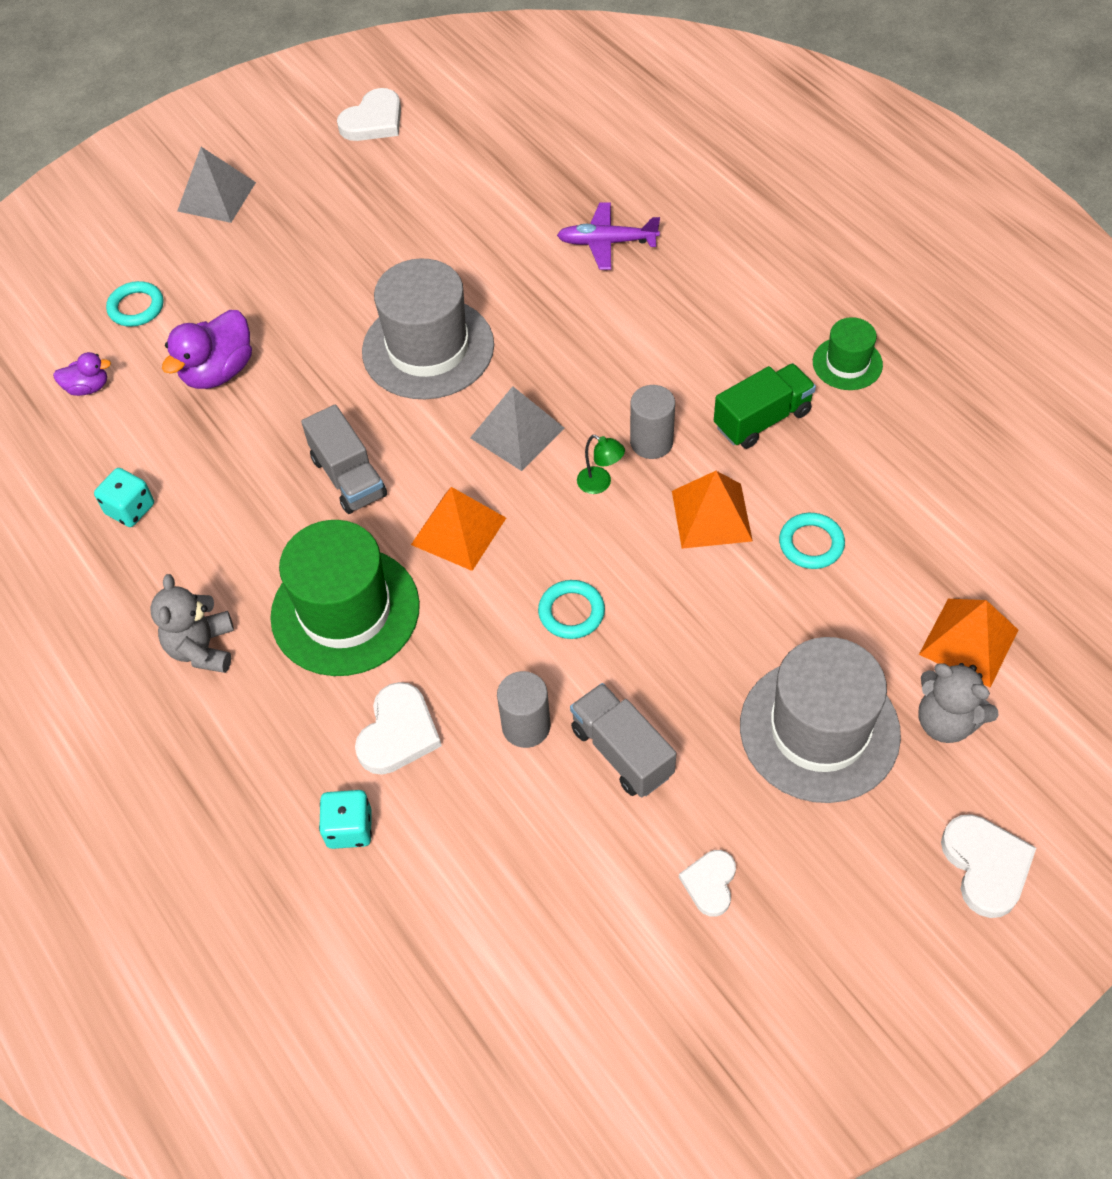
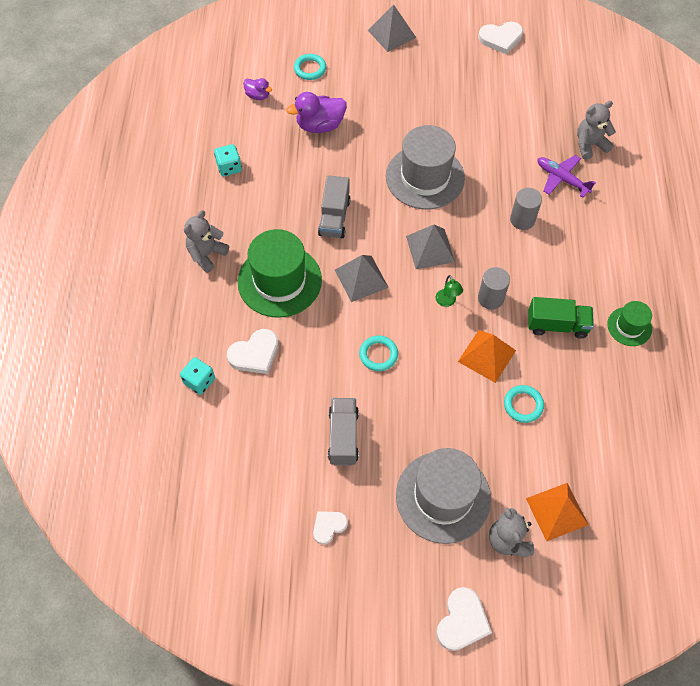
camera: 35 degrees right, 5 degrees up
orange pyramid [411,487,506,571] -> grey pyramid [335,255,389,302]
grey cylinder [497,671,551,748] -> grey cylinder moved to [510,188,542,230]
none -> grey teddy bear [577,101,616,159]

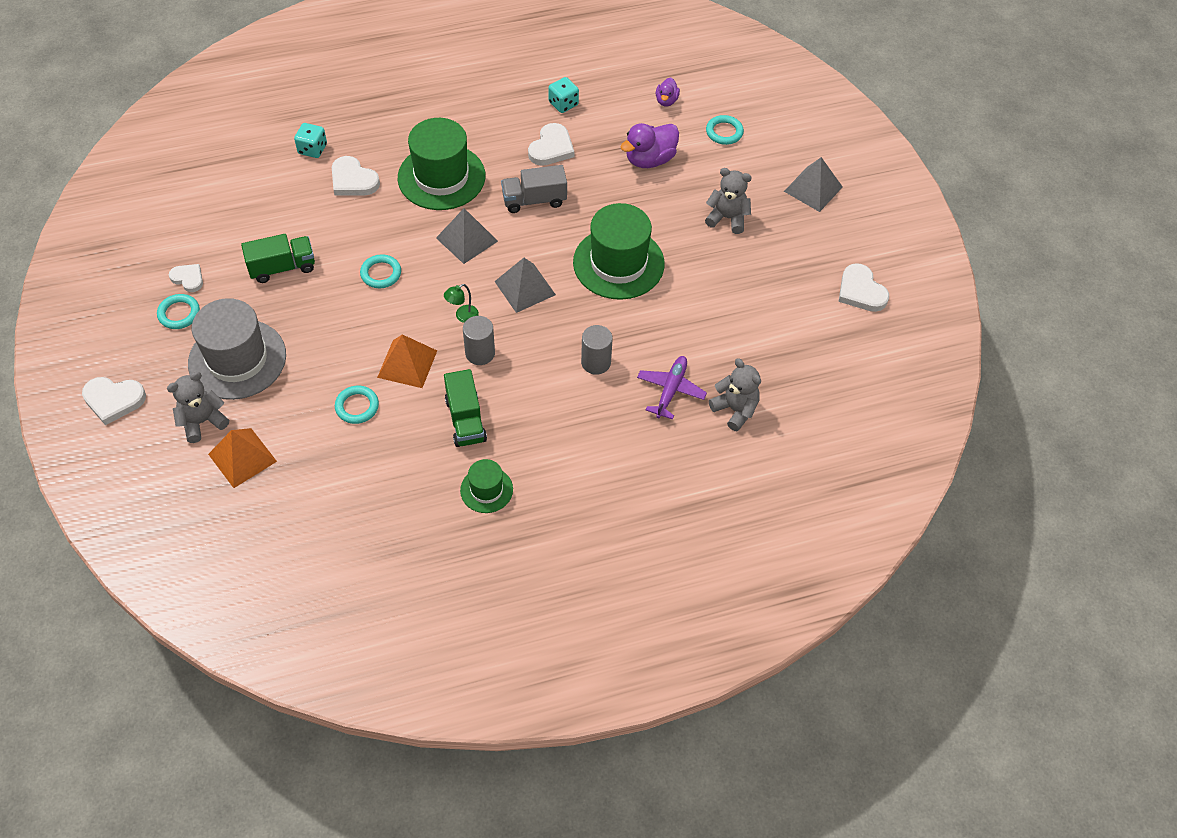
camera: 70 degrees right, 5 degrees down
grey teddy bear [184,210,229,273] -> grey teddy bear moved to [705,168,752,234]
purple duck [286,92,347,133] -> purple duck turned 90 degrees counterclockwise [620,123,679,168]
grey truck [328,398,359,466] -> green truck [241,234,315,283]
grey hat [386,125,465,210] -> green hat [573,203,665,300]
none -> turquoise ring [157,294,200,329]
none -> white heart [528,123,574,166]

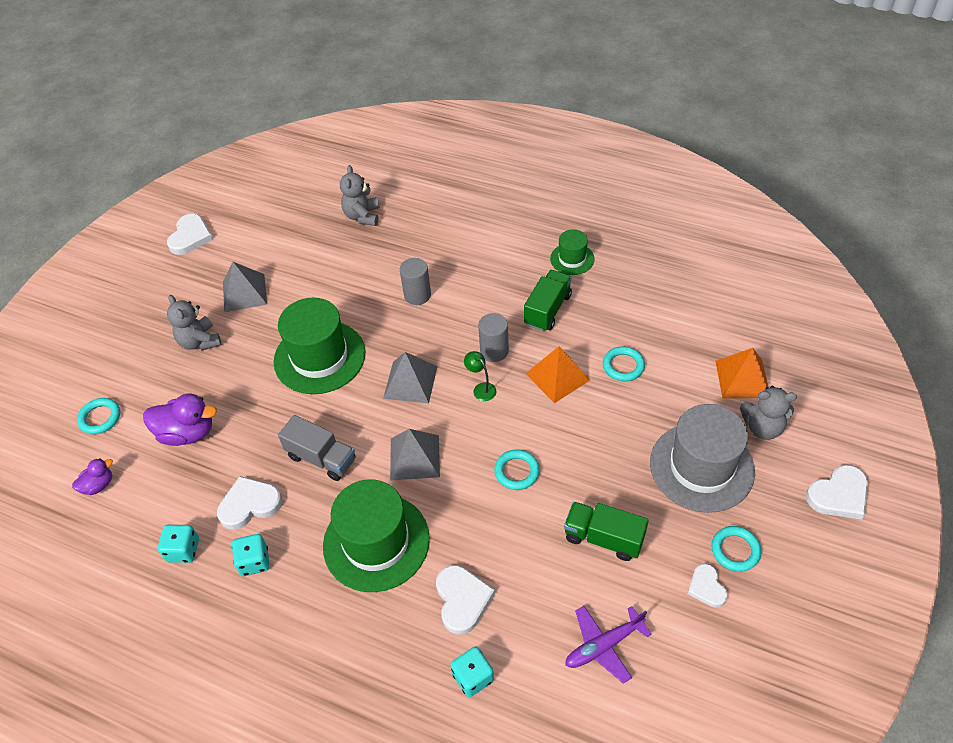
camera: 135 degrees left, 5 degrees down
white heart [82,377,146,425] -> white heart turned 105 degrees clockwise [806,465,868,519]
green lamp [444,284,479,323] -> green lamp turned 135 degrees counterclockwise [464,351,496,401]
purple plane [637,356,707,420] -> purple plane moved to [565,606,652,684]
grey pyramid [784,157,843,212] -> grey pyramid moved to [223,262,267,313]
none -> turquoise dice [232,534,270,576]

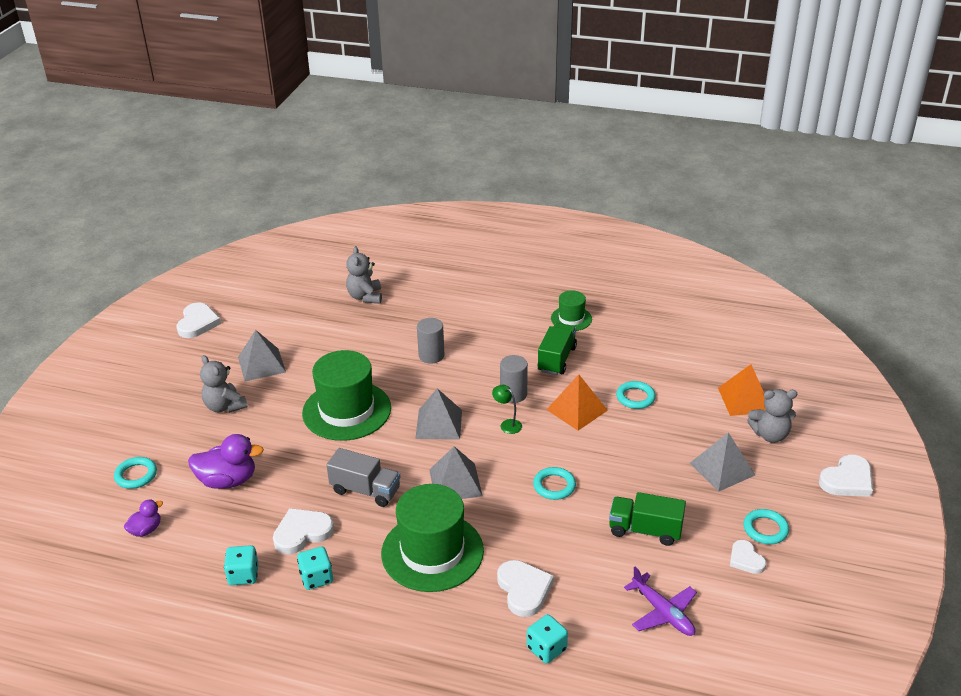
camera: 10 degrees left, 15 degrees down
purple plane [565,606,652,684] -> purple plane turned 90 degrees counterclockwise [624,567,697,636]
grey hat [650,404,755,513] -> grey pyramid [690,432,755,492]

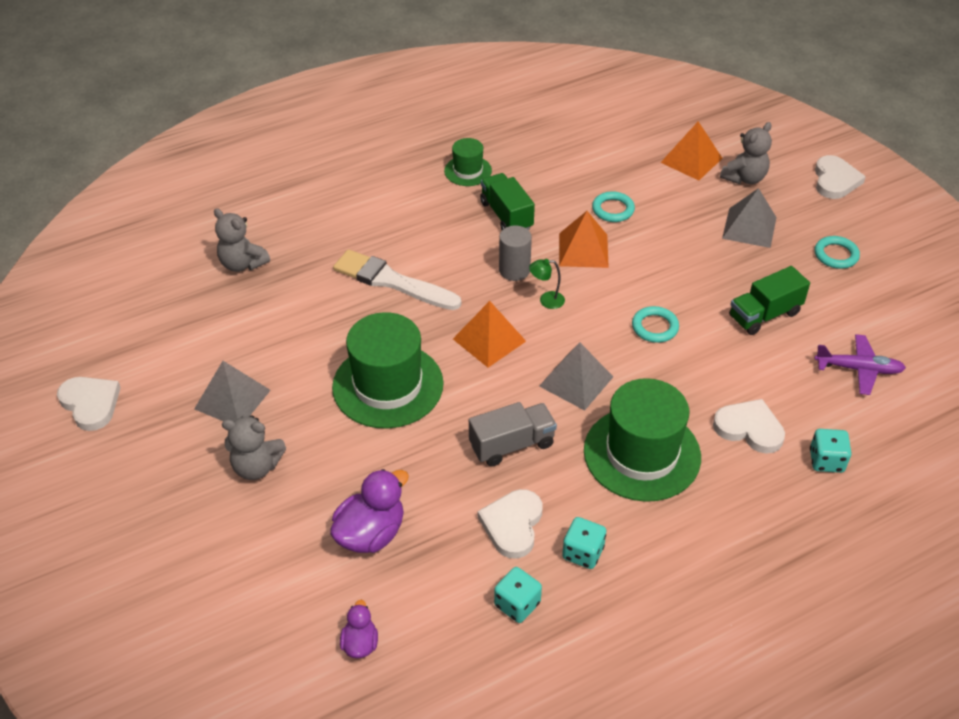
camera: 45 degrees left, 10 degrees up
turquoise ring [114,457,157,489] -> none
grey pyramid [415,388,462,440] -> orange pyramid [453,301,526,368]
grey cylinder [417,318,445,364] -> white brush [333,249,462,310]
white heart [730,540,766,574] -> none

